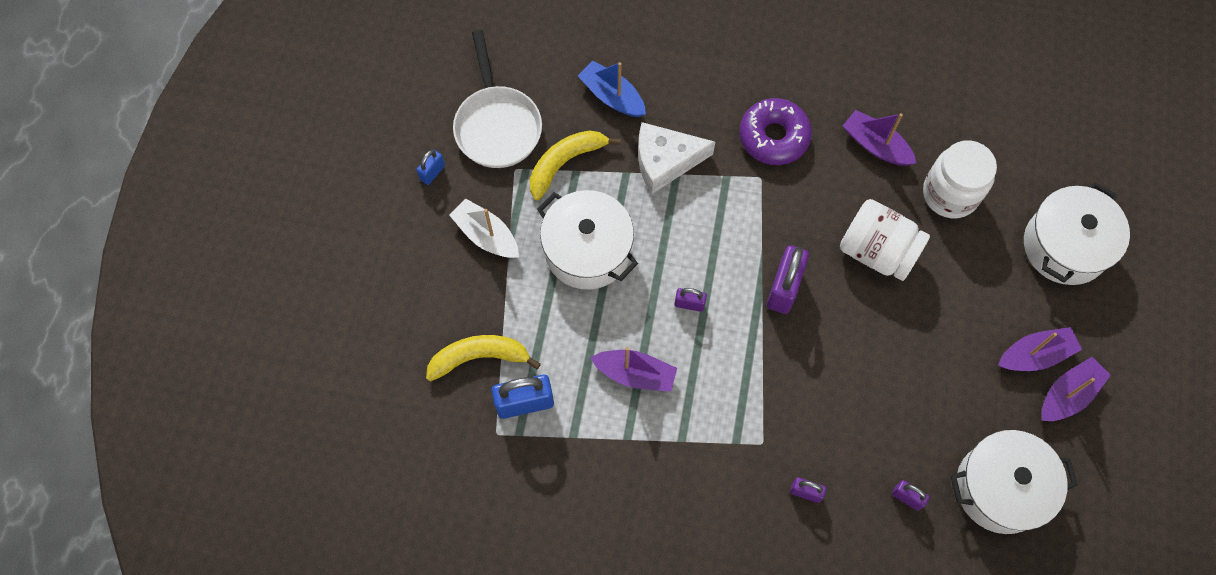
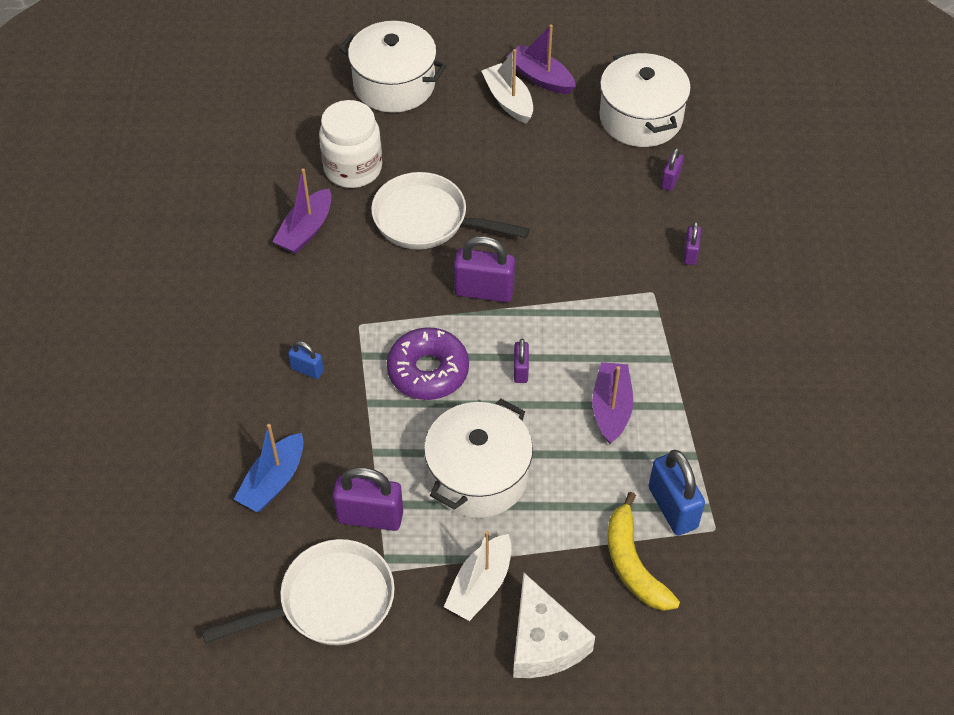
camera: 100 degrees left, 15 degrees down
blue padlock [417,150,445,185] -> blue padlock moved to [288,341,324,379]
yellow banana [530,130,621,200] -> purple padlock [333,467,403,531]
white cheese [638,122,715,194] -> white cheese moved to [513,573,595,678]
purple donut [740,98,812,165] -> purple donut moved to [387,327,469,400]
white jar [840,199,930,281] -> white pan [371,172,530,249]
purple boat [998,327,1082,371] -> white boat [482,49,533,124]

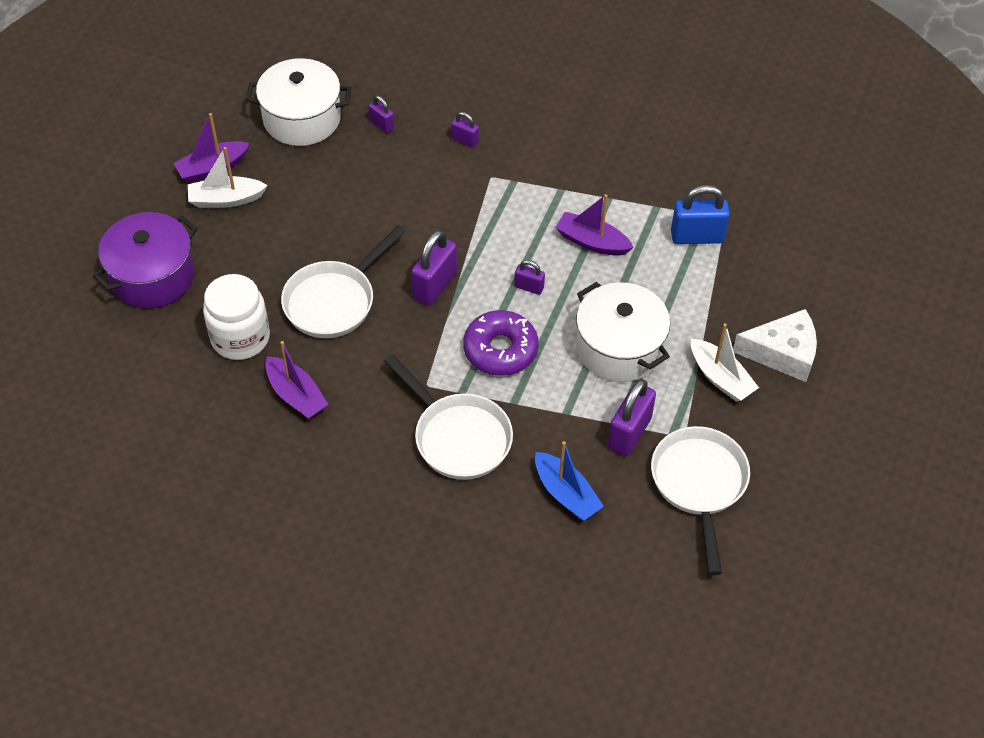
camera: 70 degrees left, 0 degrees up
blue padlock [288,341,324,379] -> white pan [384,354,513,480]
white pot [339,21,447,113] -> purple pot [93,212,198,308]
yellow banana [608,492,680,611] -> none

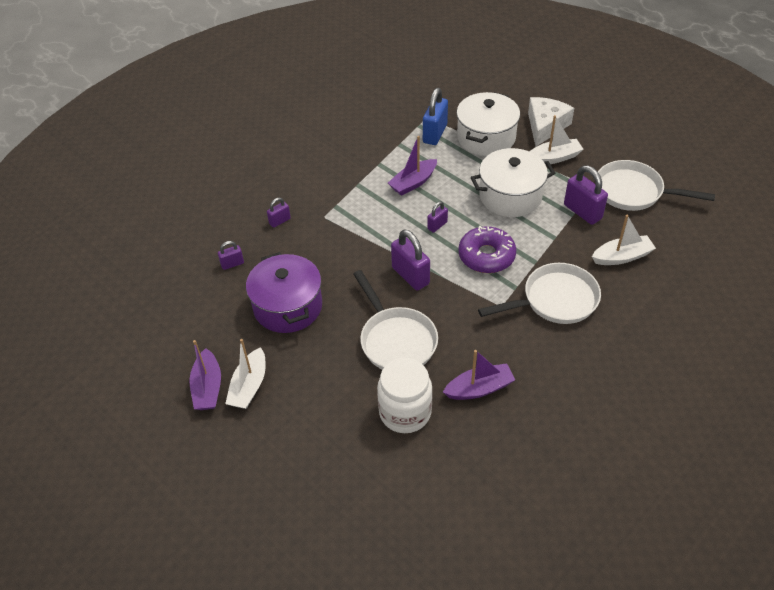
camera: 65 degrees left, 5 degrees down
purple pot [93,212,198,308] -> purple pot moved to [246,252,322,333]
white pot [246,58,351,146] -> white pot moved to [456,92,520,156]
blue boat [535,441,604,521] -> white boat [592,215,656,265]

